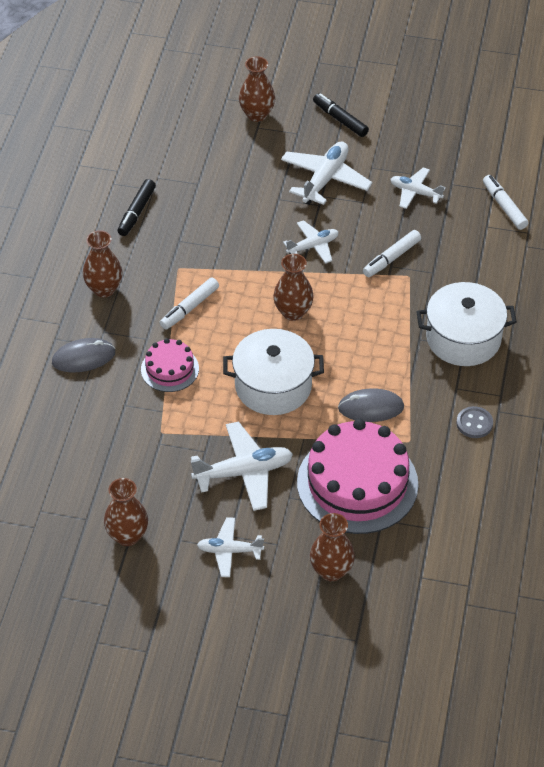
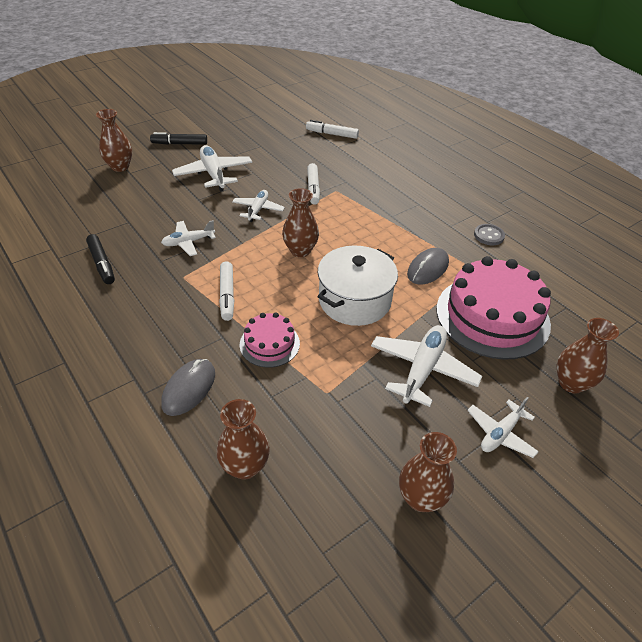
camera: 50 degrees left, 5 degrees down
brown vase [83,230,122,297] -> brown vase moved to [217,399,270,479]
white plane [390,167,446,209] -> white plane moved to [161,220,216,256]
white pot [416,282,517,366] -> none

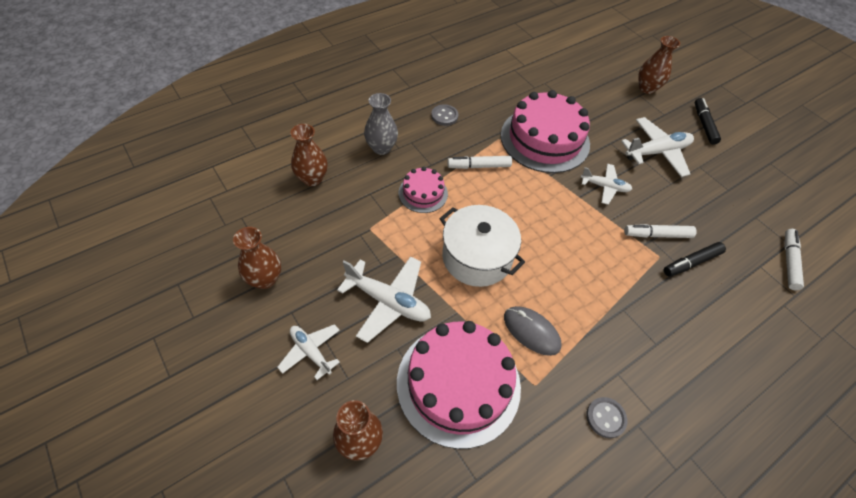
camera: 90 degrees right, 10 degrees up
black marker [86,234,115,284] -> black marker moved to [664,242,726,277]
white plane [161,220,216,256] -> pink cake [501,90,590,173]
grey mouse [161,359,215,416] -> grey vase [364,93,398,155]
brown vase [282,188,319,257] -> none
none -> grey button [431,104,458,126]

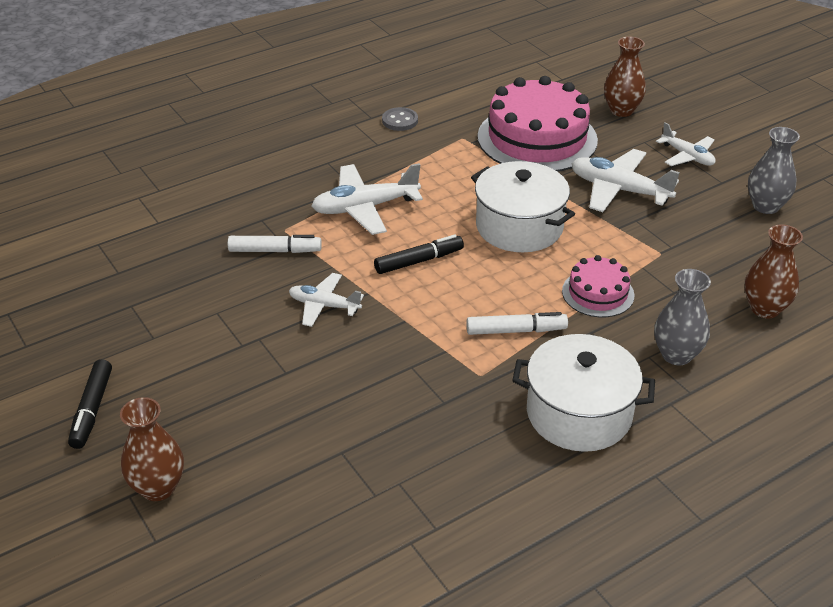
camera: 175 degrees left, 15 degrees down
brown vase [233,227,281,289] -> grey vase [748,127,800,214]
grey button [431,104,458,126] -> white pot [512,334,655,452]
pink cake [501,90,590,173] -> none
grey mouse [504,306,562,356] -> none
white plane [621,117,694,177] -> white plane moved to [312,163,423,235]
black marker [664,242,726,277] -> black marker moved to [374,235,464,274]
white marker [785,229,804,290] -> none

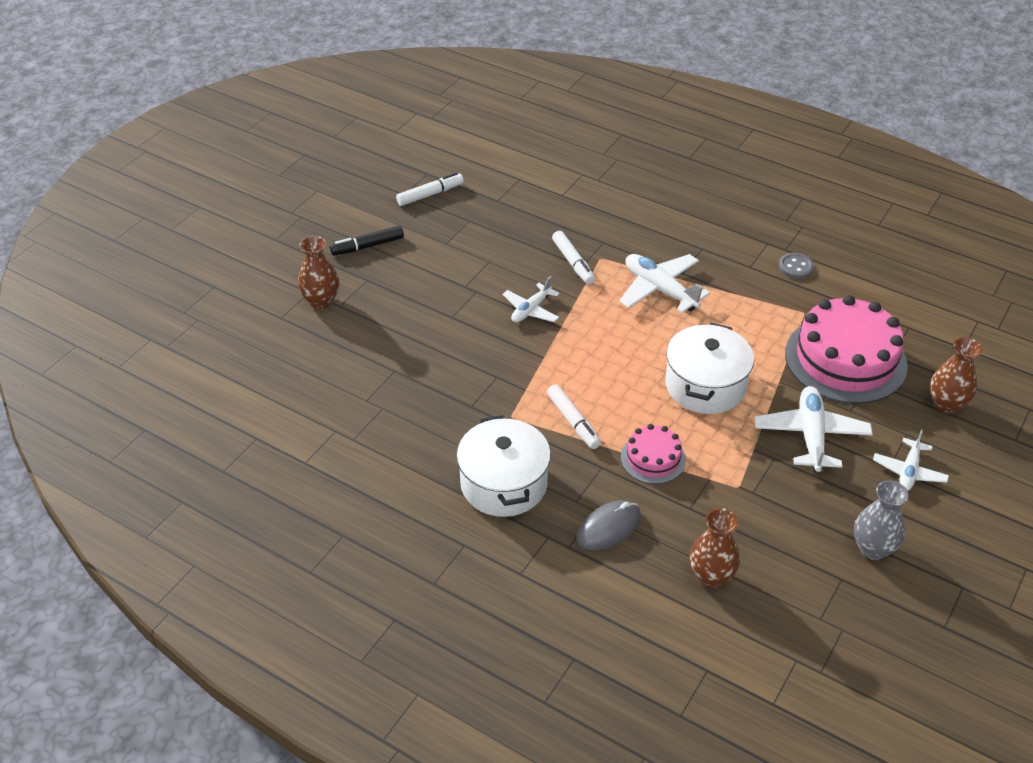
camera: 65 degrees right, 5 degrees up
white plane [289,273,364,327] -> white plane turned 135 degrees counterclockwise [502,276,559,323]
black marker [374,235,464,274] -> none
grey vase [654,269,711,365] -> grey mouse [576,500,641,550]
none -> white marker [396,172,464,206]

